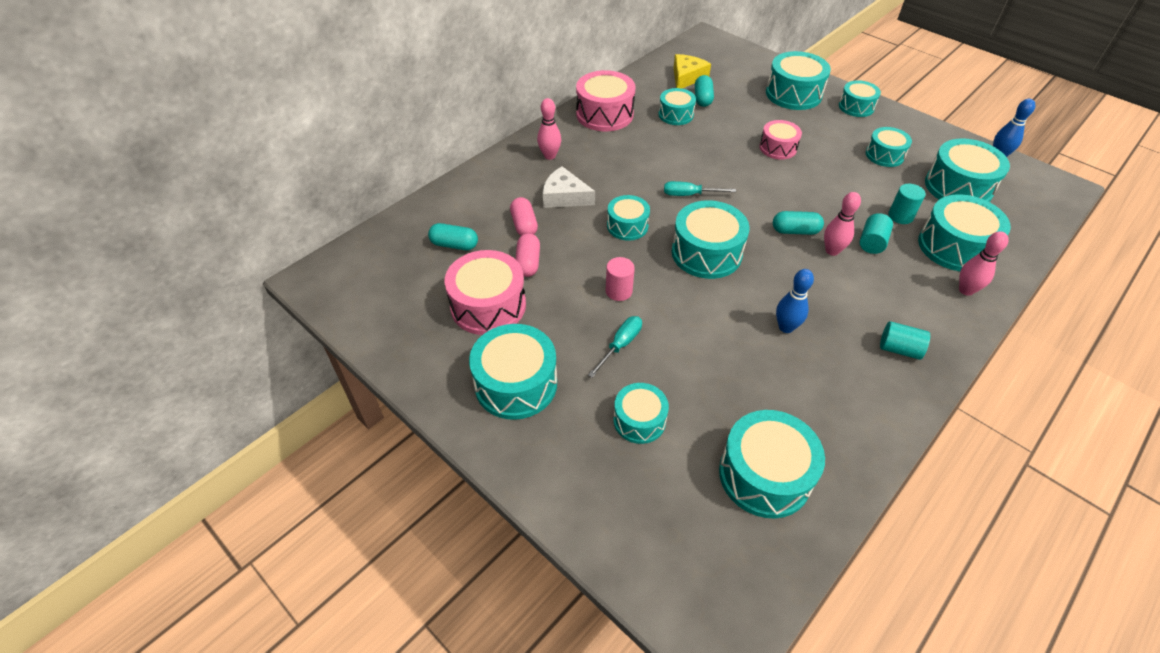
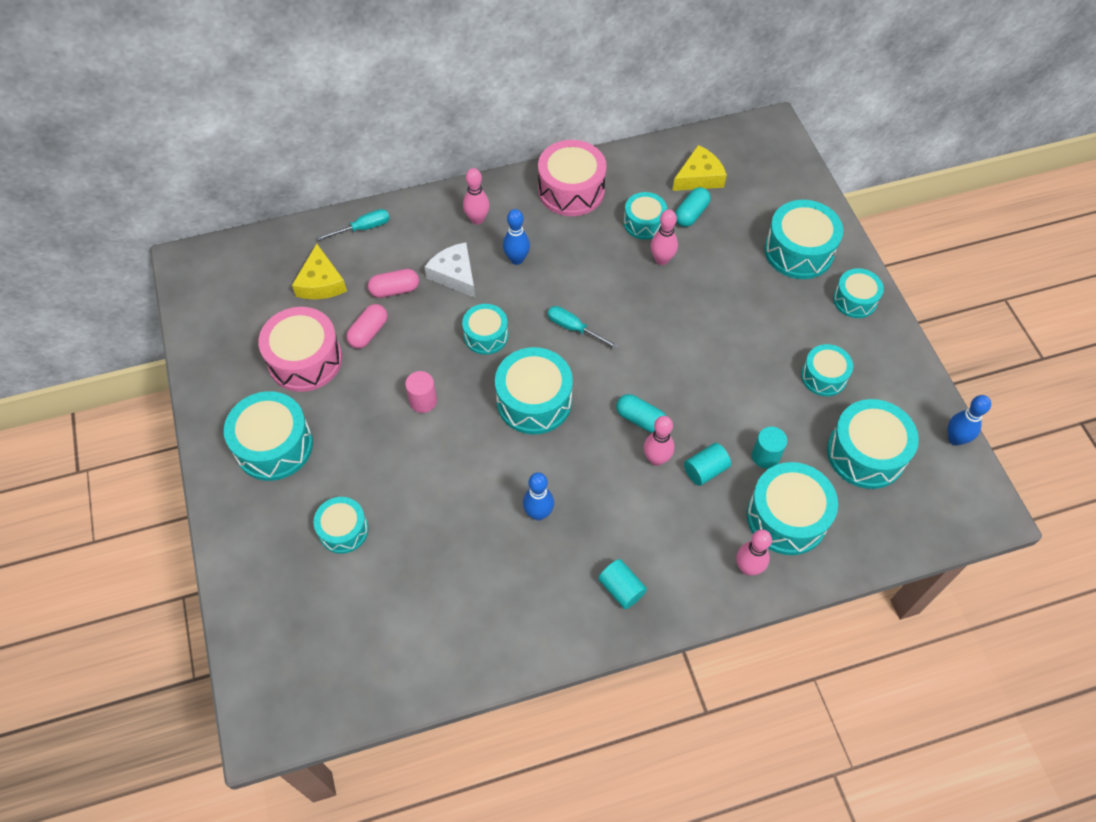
camera: 30 degrees right, 10 degrees up
turquoise capsule [428,223,478,250] -> yellow cheese [292,244,347,299]
pink capsule [510,197,538,236] -> pink capsule turned 60 degrees clockwise [368,269,419,298]
turquoise screwdriver [588,316,642,378] -> turquoise screwdriver moved to [316,209,390,241]
turquoise drum [719,410,825,518] -> none
pink drum [759,120,802,160] -> none
none -> blue bowling pin [503,209,530,265]
none -> pink bowling pin [650,210,678,265]

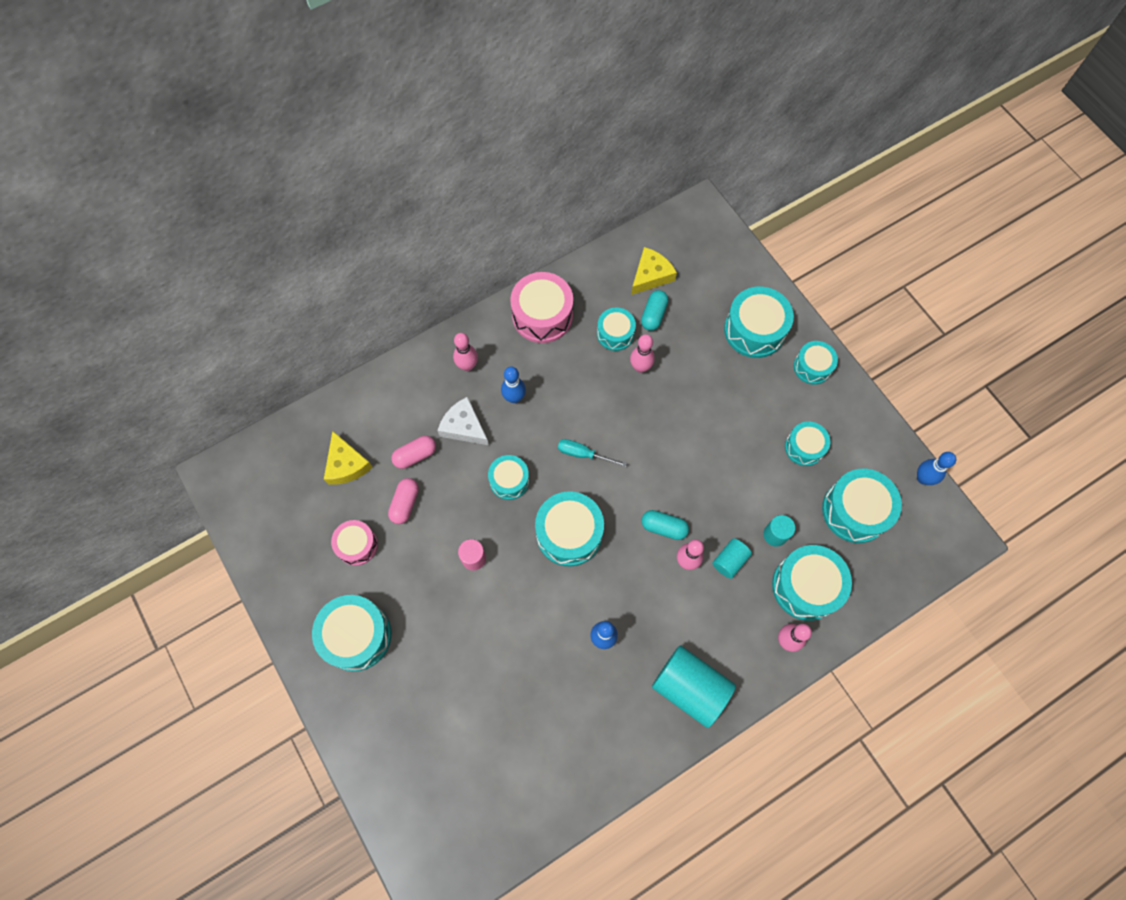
camera: 15 degrees left, 10 degrees up
pink drum [258,307,342,392] -> pink drum [331,520,378,566], size x0.61
turquoise drum [313,497,368,554] -> none
turquoise screwdriver [316,209,390,241] -> none
turquoise cylinder [598,559,647,609] -> turquoise cylinder [652,645,736,728], size x1.95

